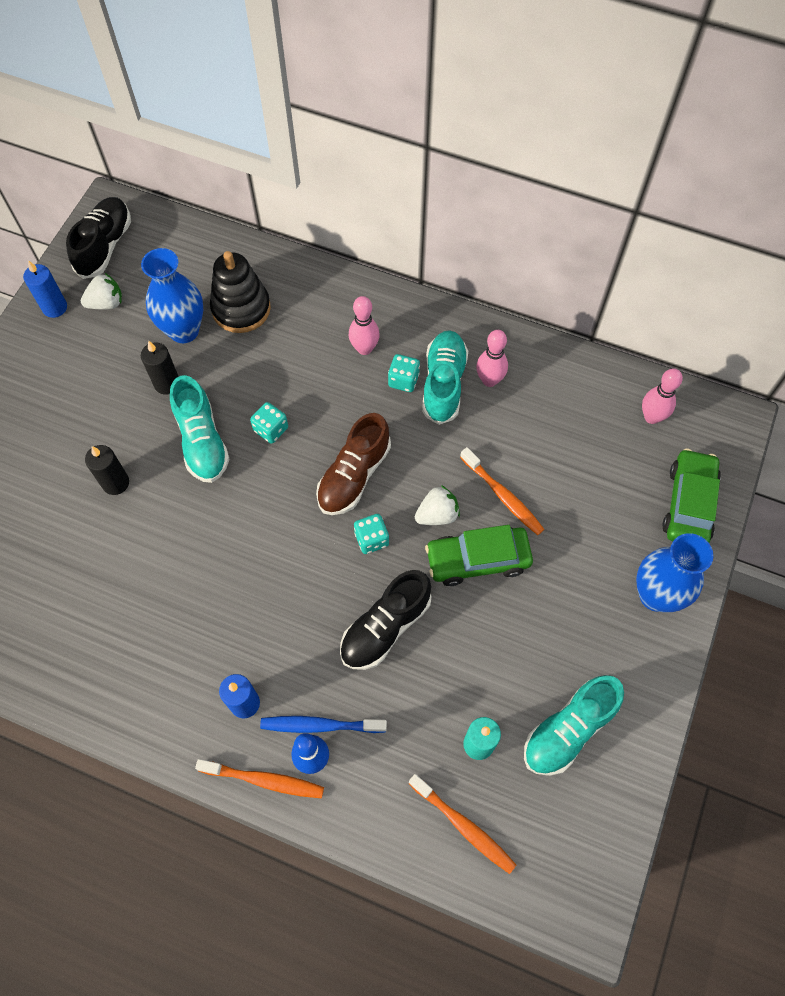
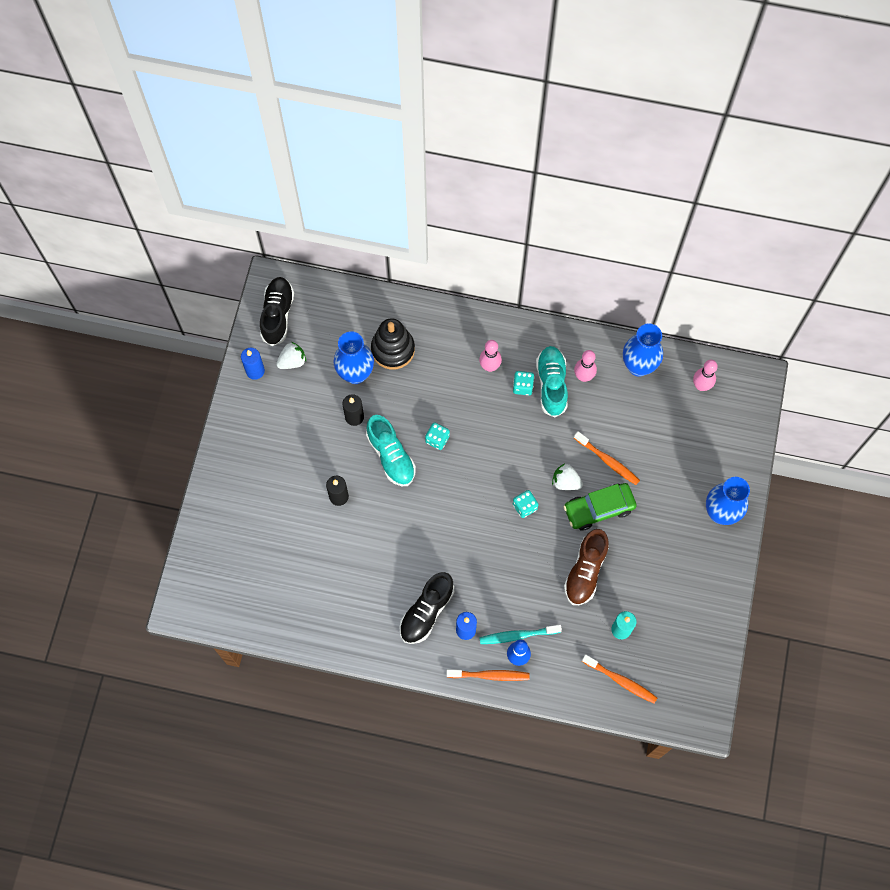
camera: 10 degrees left, 5 degrees up
blue toothbrush [260,716,387,733] -> turquoise toothbrush [479,625,562,644]
brown shoe [316,413,391,515] -> brown shoe moved to [564,529,609,605]
black shoe [340,570,432,670] -> black shoe moved to [399,572,454,644]
white strawberry [415,485,460,525] -> white strawberry turned 120 degrees counterclockwise [552,464,583,490]
turquoise shoe [524,675,624,776] -> none
green car [662,449,721,543] -> none
none -> blue vase [623,323,663,377]

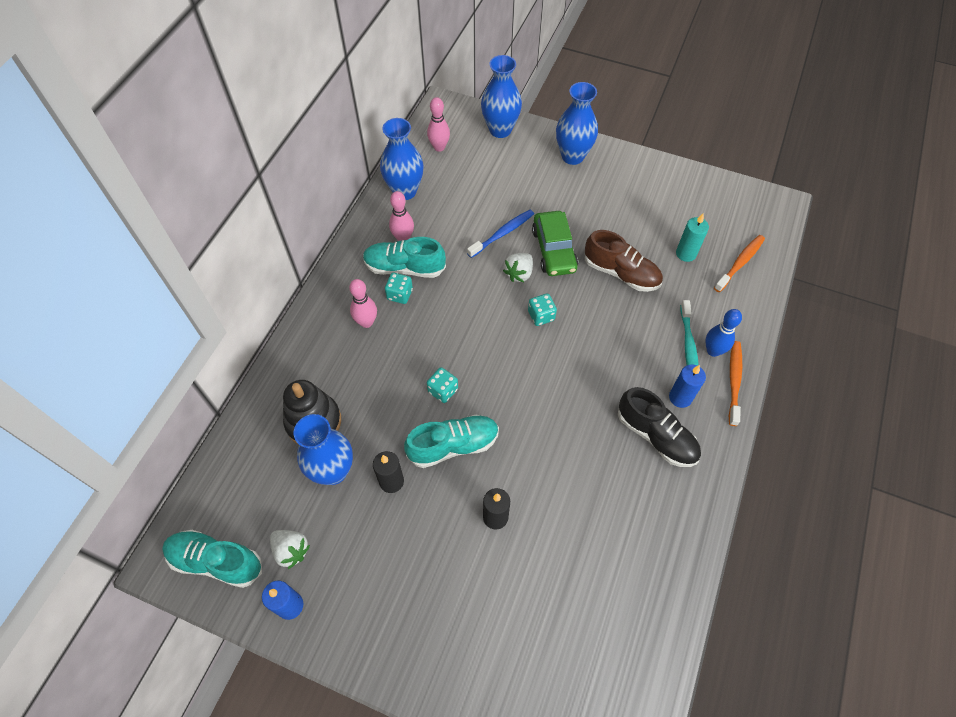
camera: 80 degrees left, 10 degrees down
black shoe [260,277,294,346] -> turquoise shoe [162,530,262,588]
white strawberry [276,342,306,369] -> white strawberry turned 150 degrees clockwise [270,530,310,569]
orange toothbrush [574,431,640,485] -> blue toothbrush [467,210,534,258]
none -> blue vase [481,55,522,138]

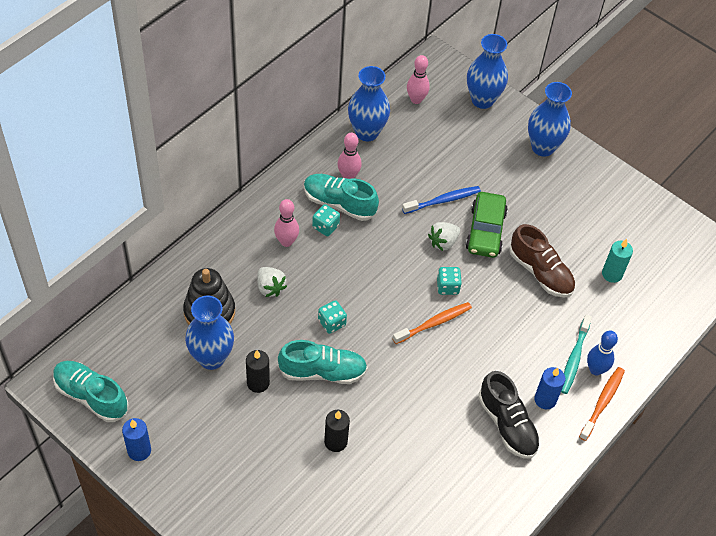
camera: 15 degrees right, 5 degrees down
white strawberry [270,530,310,569] -> white strawberry moved to [257,267,287,297]
orange toothbrush [714,235,765,292] -> orange toothbrush moved to [392,302,472,344]

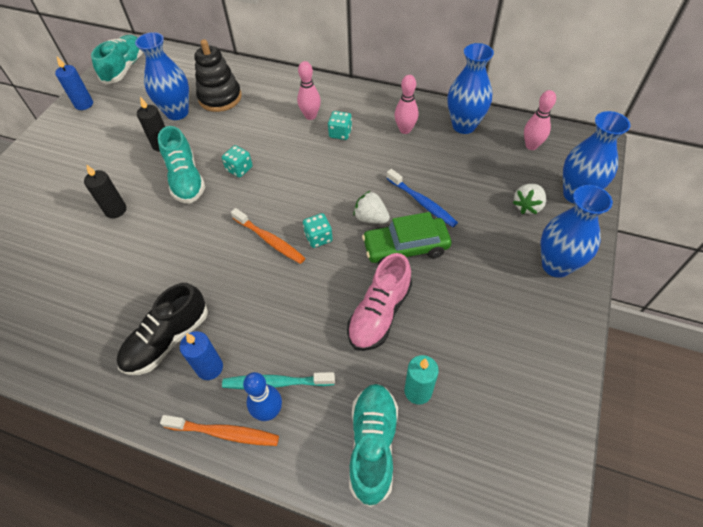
camera: 75 degrees right, 0 degrees up
white strawberry [257,267,287,297] -> white strawberry moved to [513,184,546,214]
turquoise shoe [304,174,379,221] -> turquoise shoe moved to [349,384,398,507]
brown shoe [509,224,575,298] -> pink shoe [347,253,412,351]

